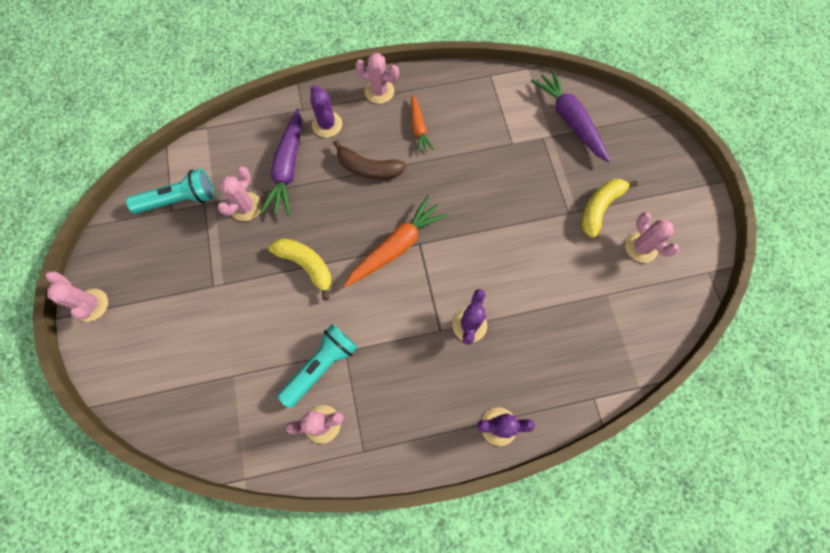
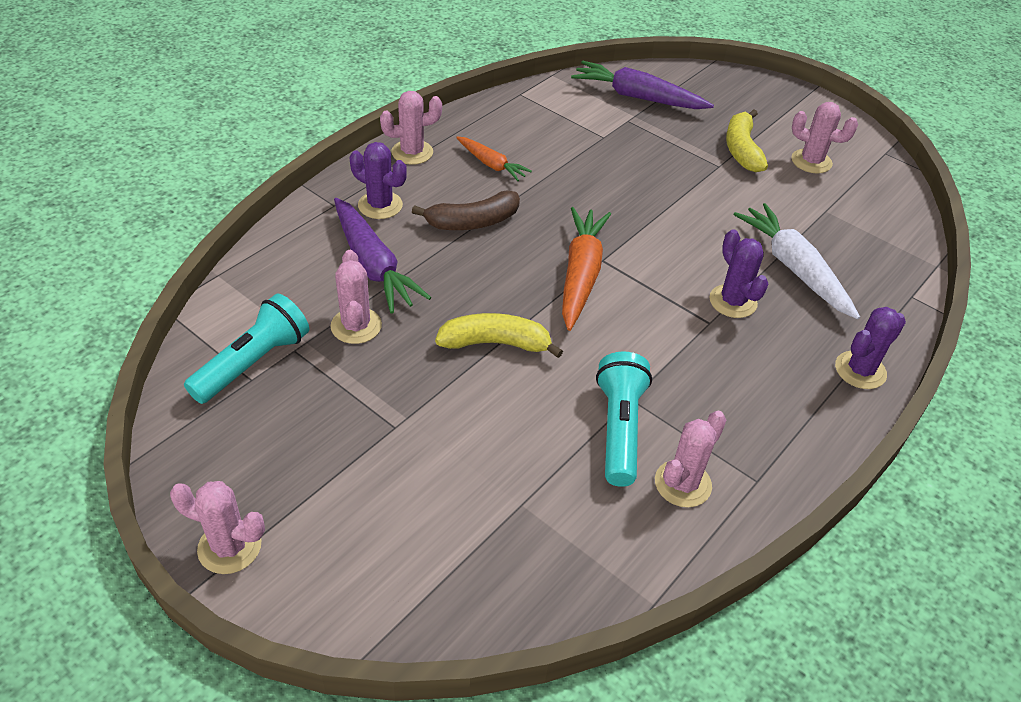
camera: 40 degrees left, 25 degrees down
none -> white carrot [733,203,860,319]

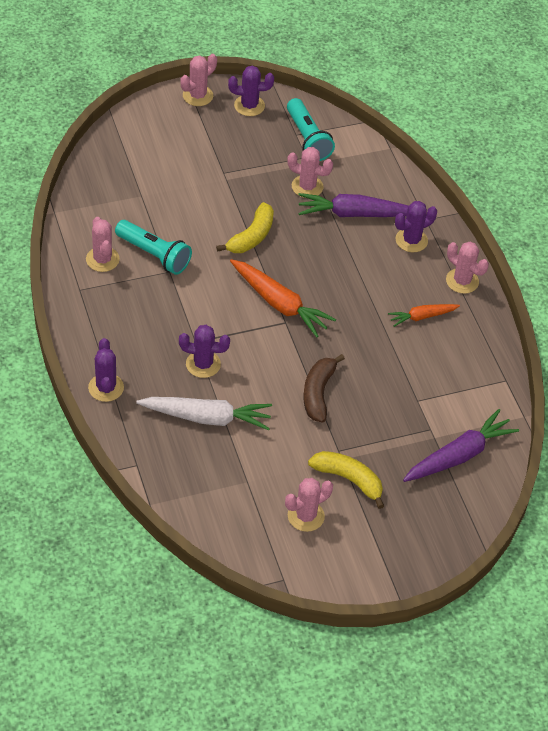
camera: 120 degrees right, 5 degrees up
pink cactus [380,91,442,165] -> pink cactus turned 60 degrees counterclockwise [446,242,489,294]
brown banana [412,190,520,230] -> brown banana moved to [303,354,345,422]
none -> purple cactus [228,66,274,116]

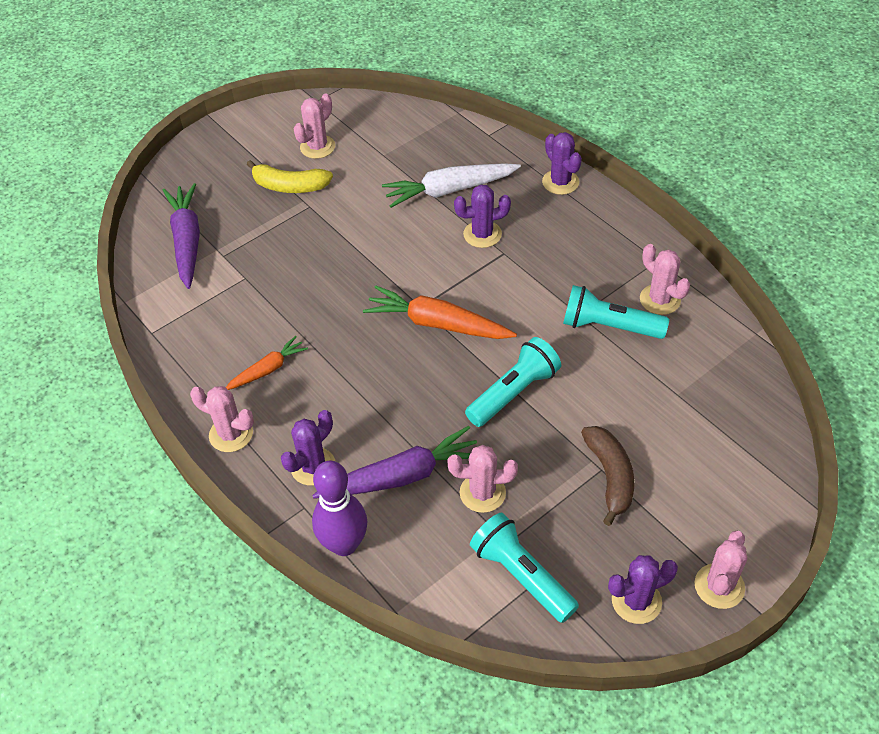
camera: 165 degrees right, 0 degrees up
yellow banana [216,202,274,253] -> turquoise flashlight [465,337,561,427]
brown banana [303,354,345,422] -> brown banana moved to [581,426,634,526]
purple carrot [403,409,519,482] -> purple carrot turned 135 degrees clockwise [163,183,200,289]
none -> purple bowling pin [312,461,367,556]

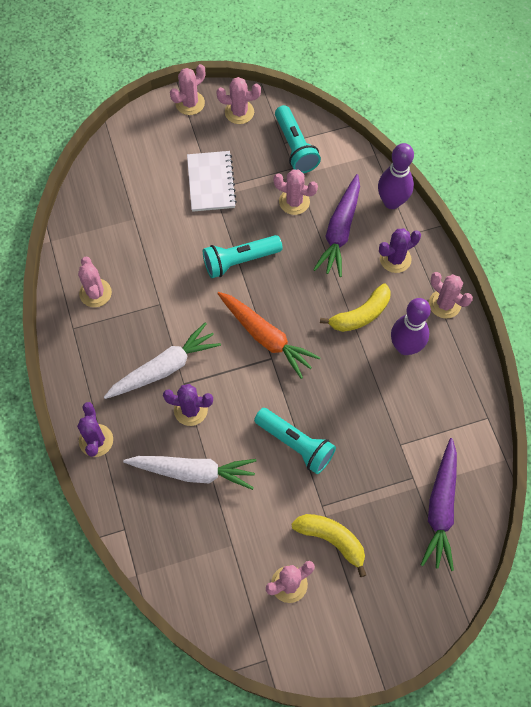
camera: 160 degrees left, 15 degrees up
orange carrot [226,336,308,390] -> purple bowling pin [391,298,431,355]
purple carrot [312,426,477,499] -> purple carrot turned 75 degrees counterclockwise [313,174,360,277]
turquoise flashlight [563,285,669,339] -> turquoise flashlight moved to [254,408,336,474]
brown banana [581,426,634,526] -> white notebook [187,151,237,212]
purple cactus [608,555,678,624] -> pink cactus [217,77,261,124]
none -> white carrot [104,322,221,399]
none -> yellow banana [320,283,391,332]

